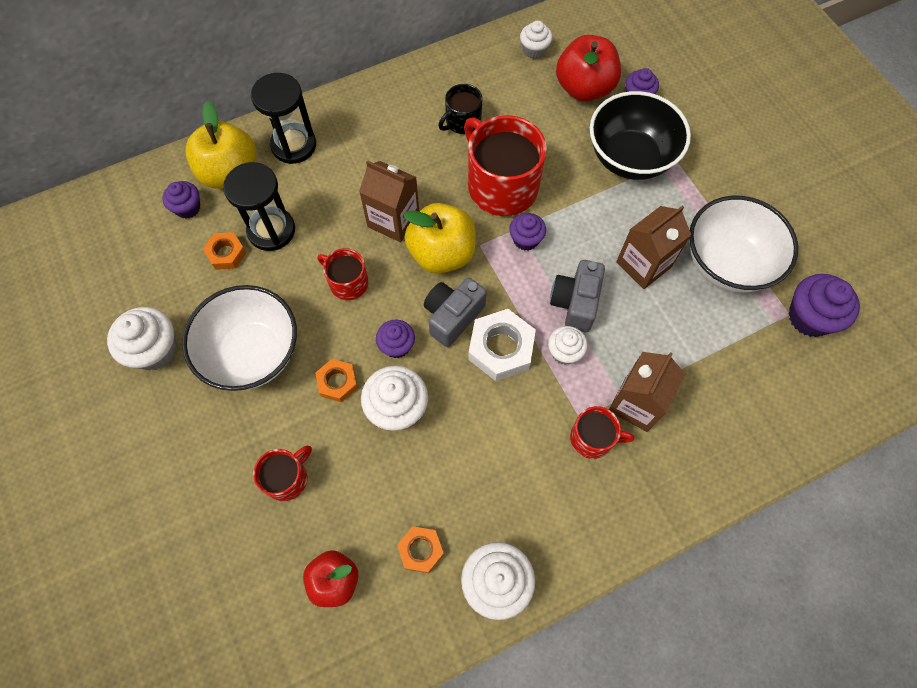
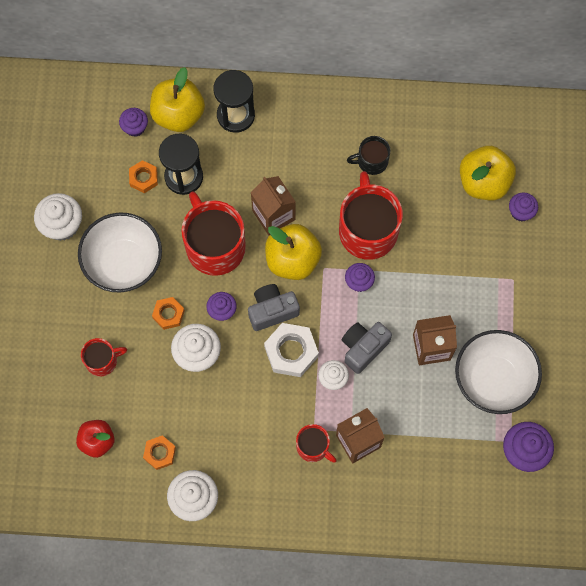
camera: 30 degrees right, 5 degrees up
red mug [317,248,369,300] -> red mug [181,191,246,276], size x1.92
white cupcake [520,20,553,59] -> none
red apple [556,35,621,102] -> yellow apple [460,146,516,200]
black bowl [590,91,691,180] -> none

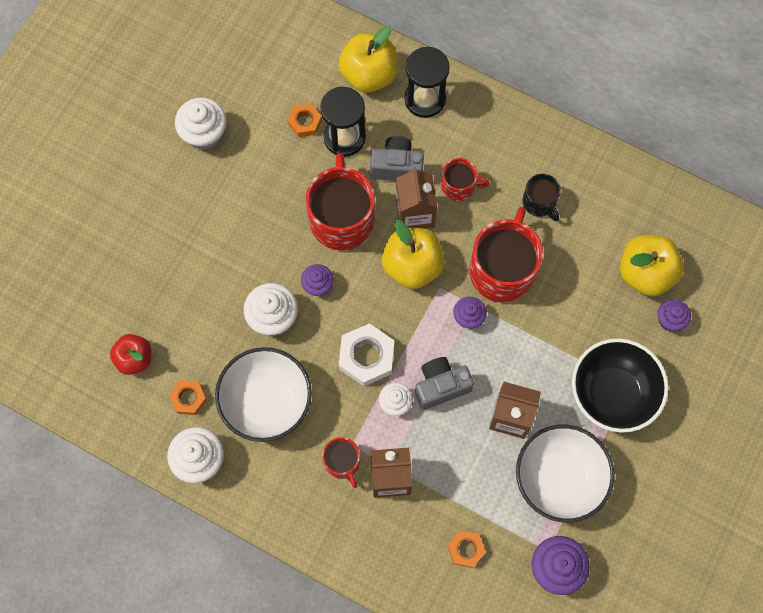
camera: 25 degrees right, 0 degrees up
white bowl [78,213,162,293] -> white bowl moved to [215,347,312,442]
red mug [81,338,127,376] -> red mug moved to [441,158,490,201]
purple cupcake [119,108,148,137] -> none
orange nut [152,297,185,330] -> orange nut moved to [448,530,486,568]
grey camera [248,284,300,331] -> grey camera moved to [370,136,424,181]
black mug [347,136,390,175] -> black mug turned 135 degrees counterclockwise [523,174,561,221]
none -> black bowl [572,338,668,433]

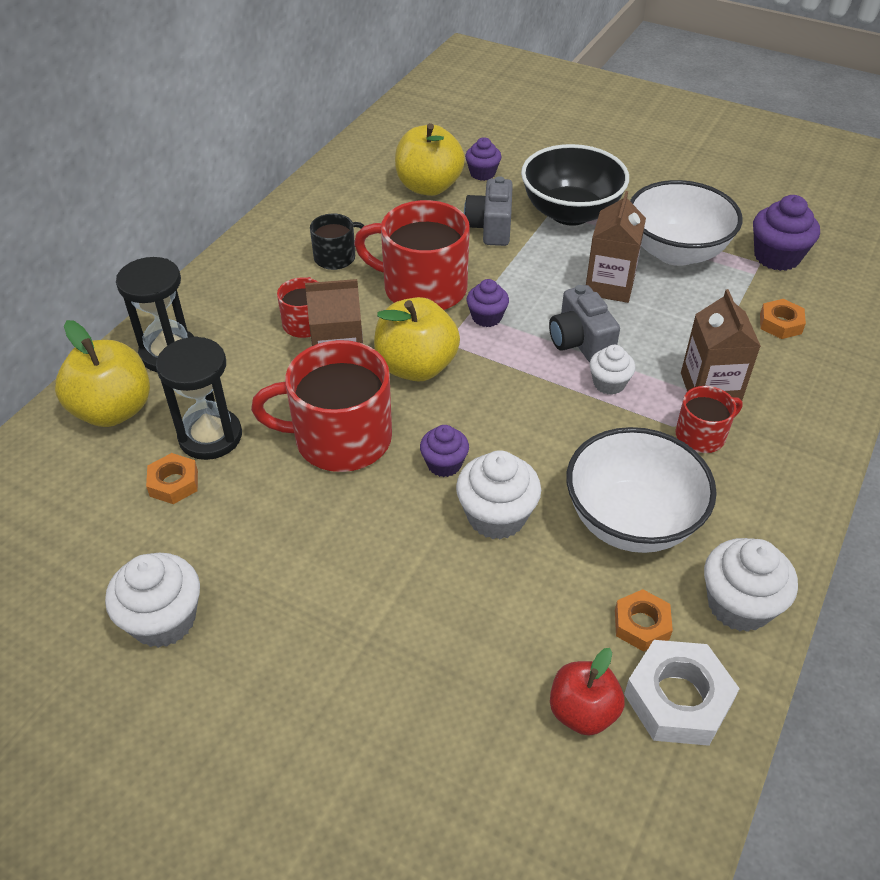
camera: 90 degrees left, 25 degrees down
white nut [339,323,394,386] -> white nut moved to [624,640,740,746]
grey camera [370,136,424,181] -> grey camera moved to [464,176,513,246]

